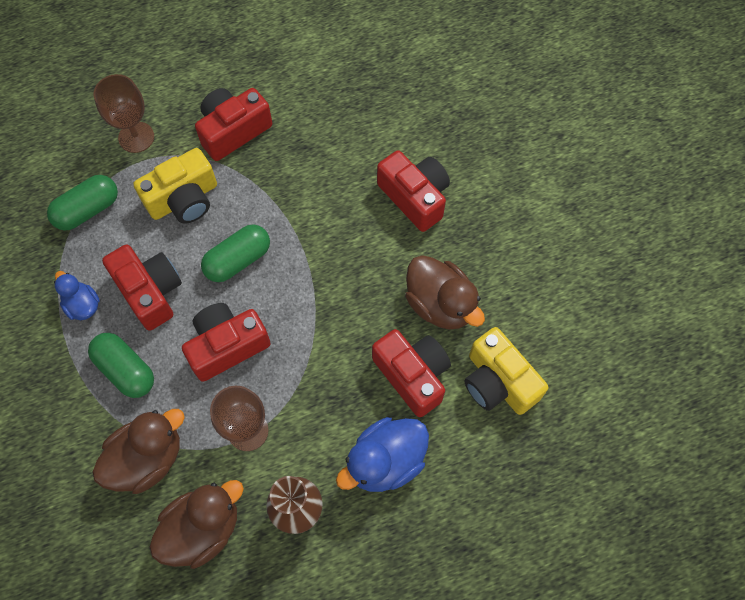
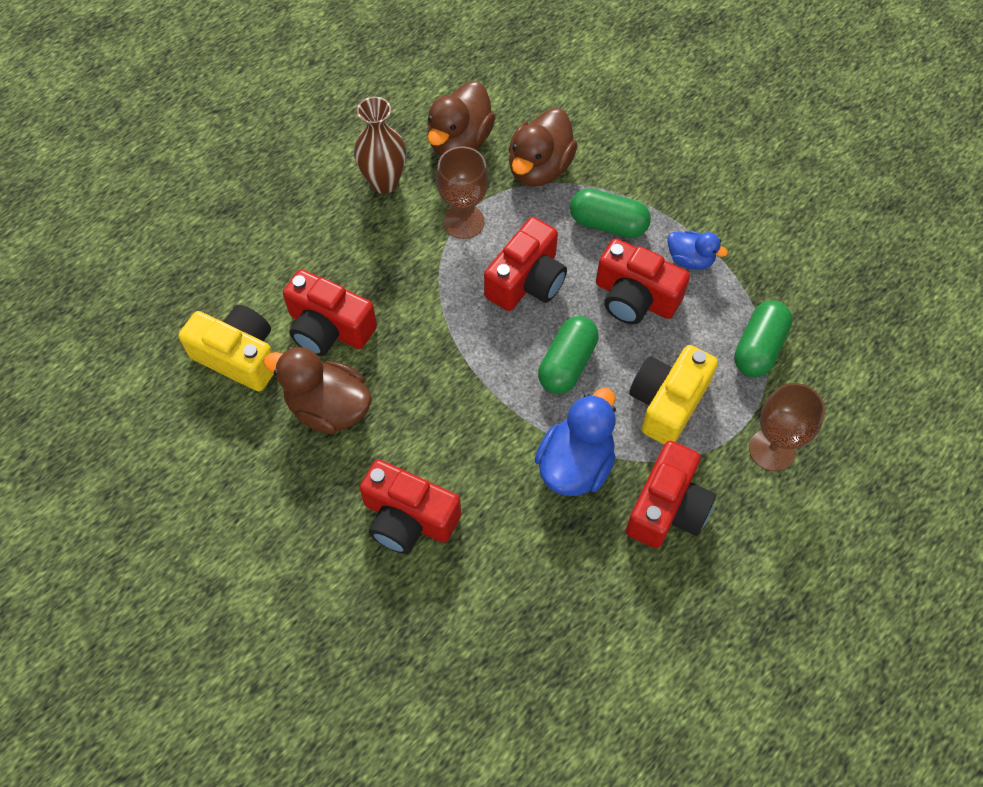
camera: 155 degrees right, 5 degrees down
blue duck [336,417,429,492] -> blue duck moved to [535,388,616,496]

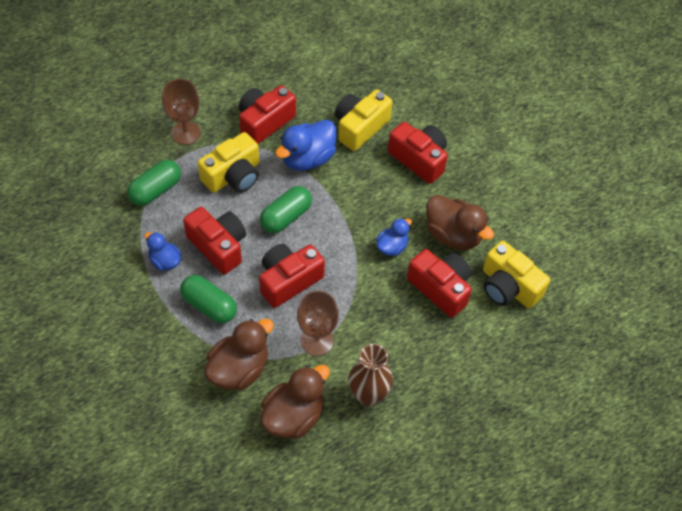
camera: 165 degrees left, 5 degrees down
none -> yellow camera [335,90,392,151]
none -> blue duck [376,218,412,256]

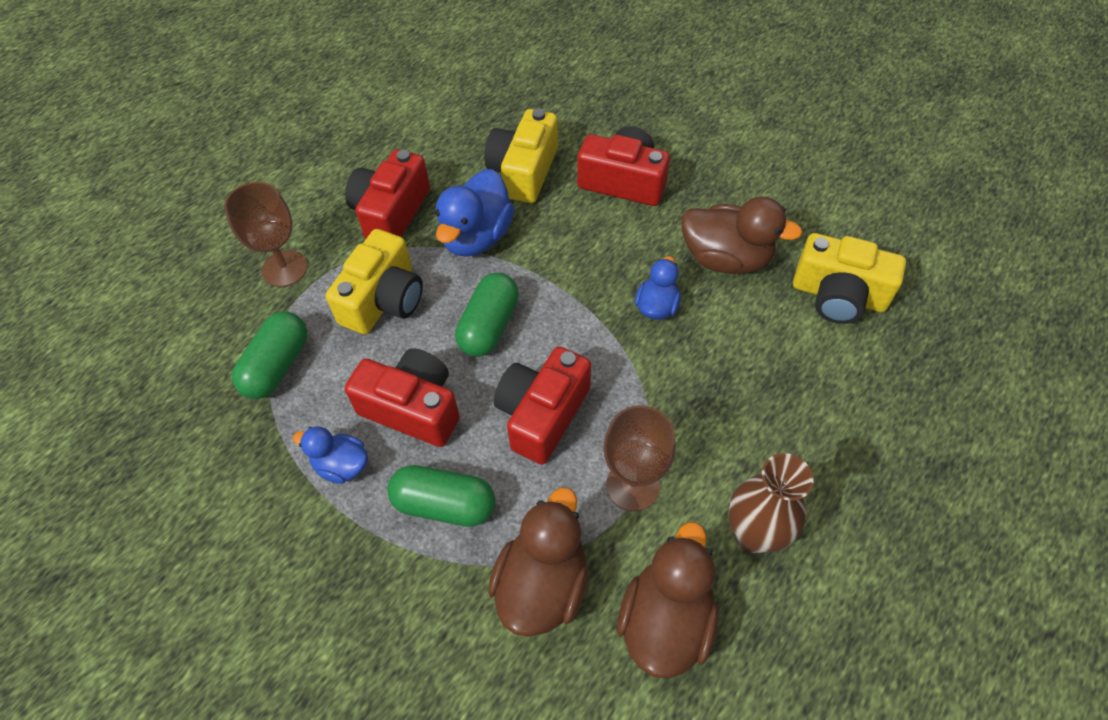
camera: 20 degrees left, 0 degrees up
red camera [407,249,472,318] -> none

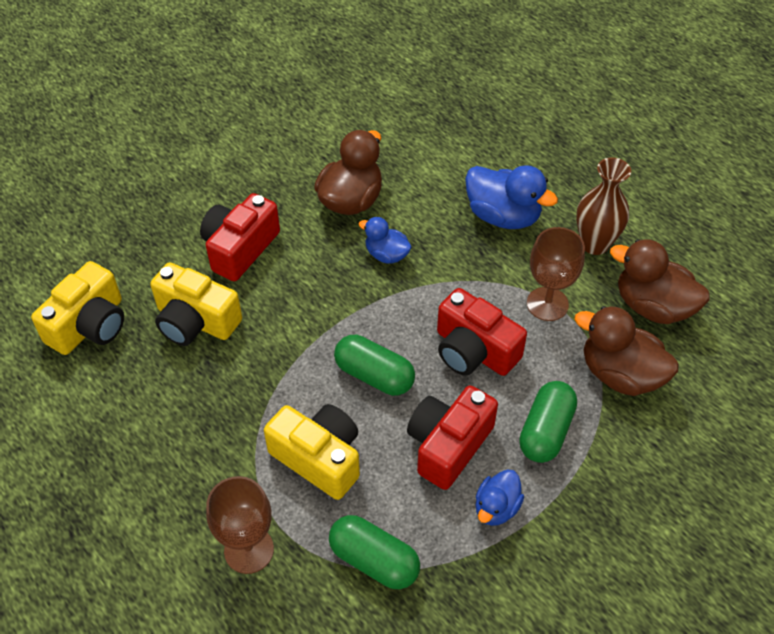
camera: 80 degrees left, 5 degrees down
red camera [345,149,430,239] -> none
blue duck [435,169,514,257] -> blue duck moved to [465,165,558,229]
yellow camera [793,233,906,324] -> yellow camera moved to [31,261,124,355]

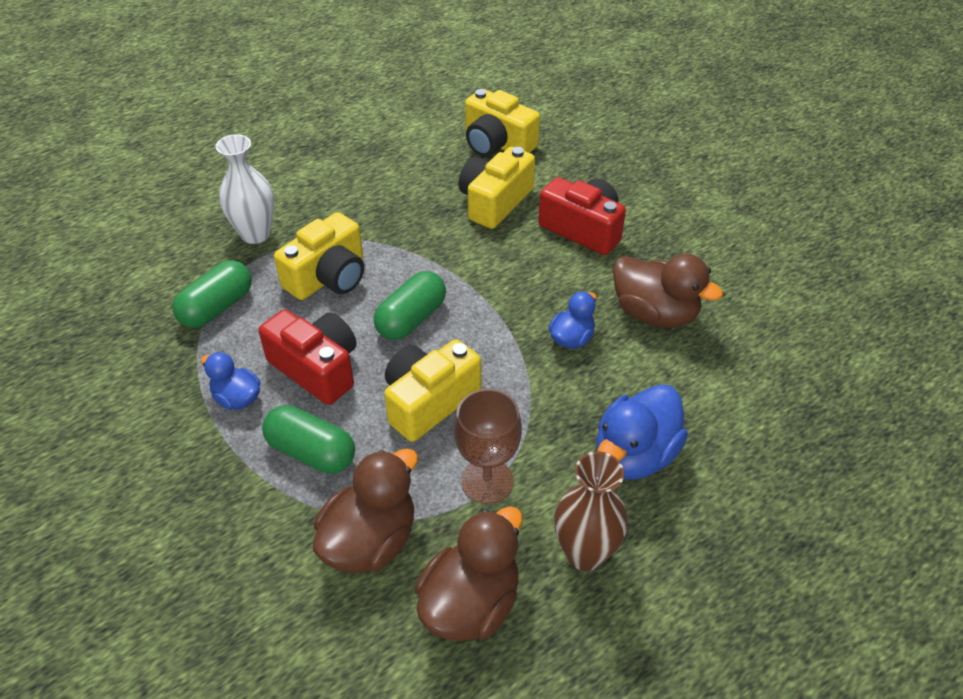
camera: 95 degrees right, 5 degrees down
brown goblet [206,476,274,574] -> white vase [216,134,274,244]
red camera [437,288,527,376] -> yellow camera [384,339,481,442]

